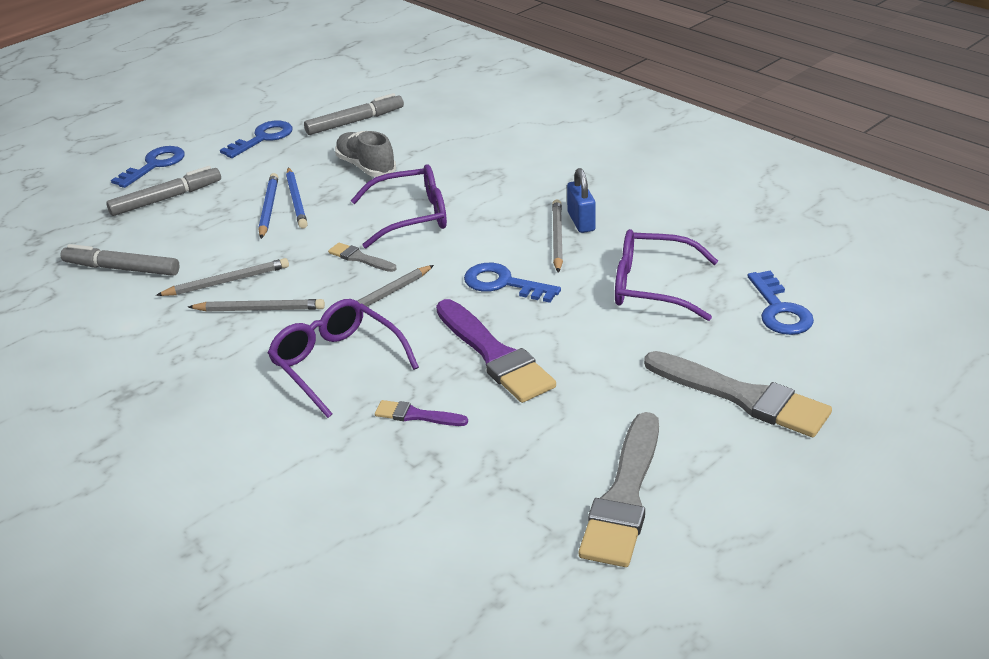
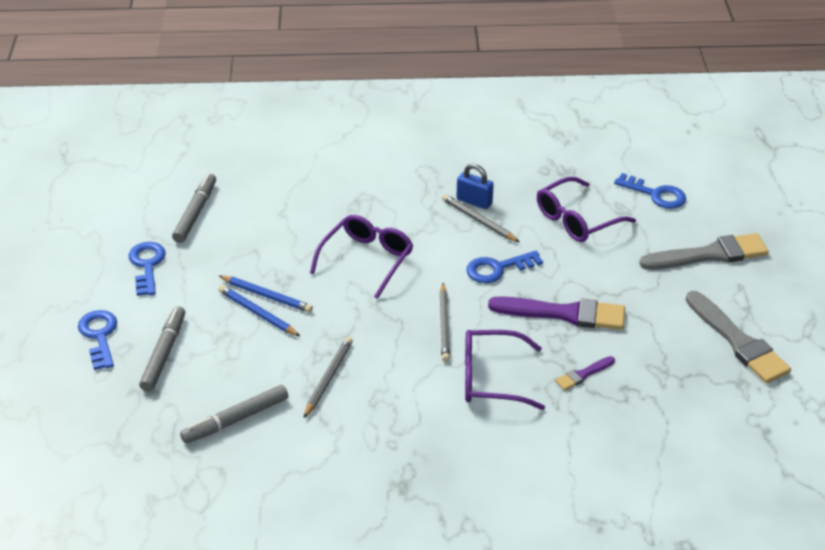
camera: 50 degrees left, 5 degrees up
grey pencil [188,299,325,312] -> none
grey brush [328,243,397,272] -> none
grey shoe [335,131,396,177] -> none

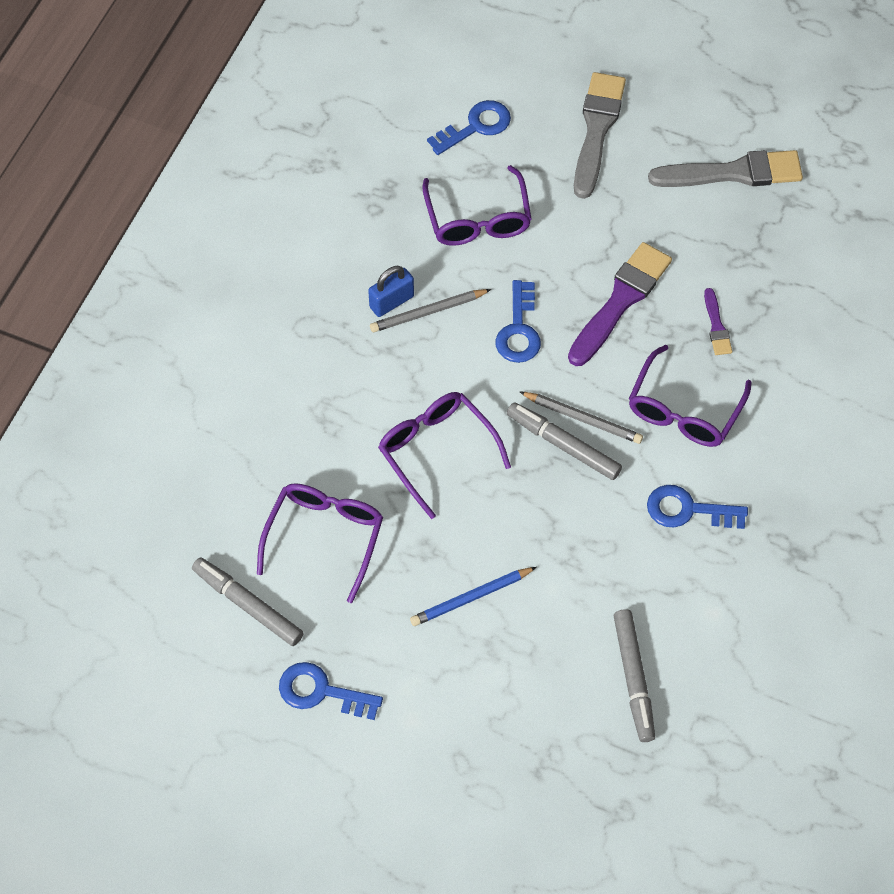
camera: 65 degrees left, 20 degrees up
blue key [78,310,117,370] -> blue key moved to [647,485,748,529]
grey marker [139,306,185,392] -> grey marker moved to [507,402,622,480]
blue pencil [219,275,313,313] -> none
grey pencil [304,337,353,418] -> none
none -> purple glasses [257,483,383,603]

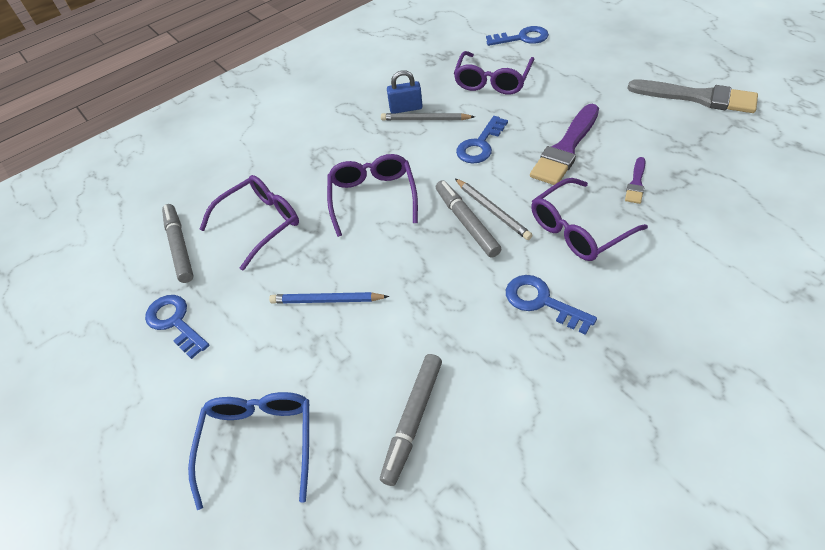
camera: 35 degrees right, 10 degrees down
purple brush [568,242,672,366] -> purple brush turned 150 degrees clockwise [530,104,599,185]
grey brush [574,72,626,199] -> none
none -> blue glasses [188,392,310,510]

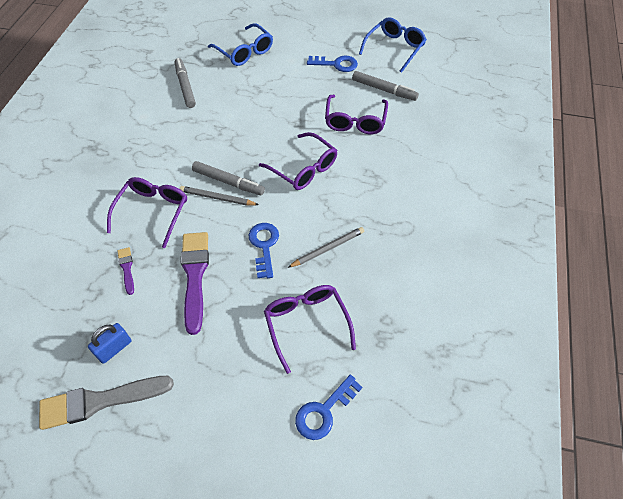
camera: 135 degrees right, 5 degrees up
blue pencil [269,292,389,304] -> none
blue padlock [387,70,423,113] -> blue padlock moved to [88,323,131,364]
blue key [506,275,597,335] -> none
none -> blue glasses [359,18,427,73]

